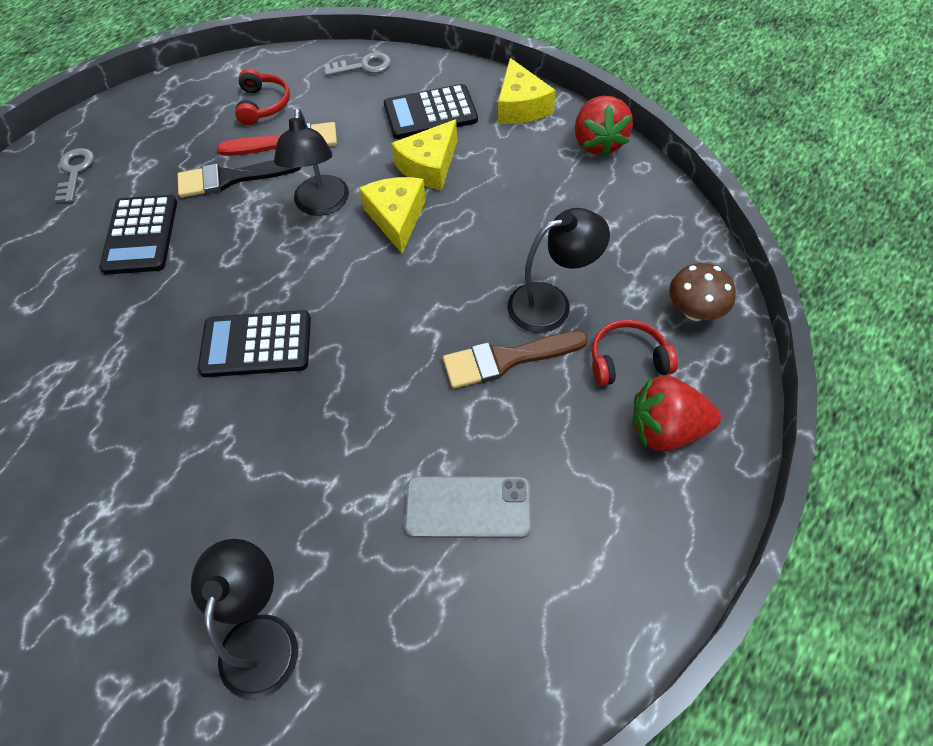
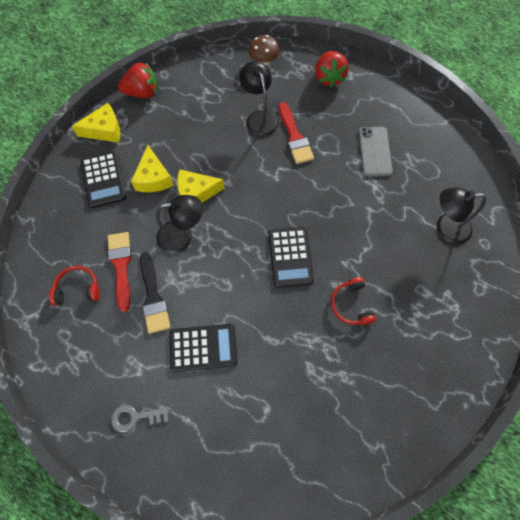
camera: 95 degrees left, 10 degrees up
grey key [324,52,391,76] -> none
yellow cheese [391,119,457,190] -> yellow cheese turned 45 degrees clockwise [131,145,174,192]
brown brush [443,331,588,389] -> red brush [278,102,314,164]
red headphones [592,319,678,386] -> red headphones moved to [331,277,376,325]

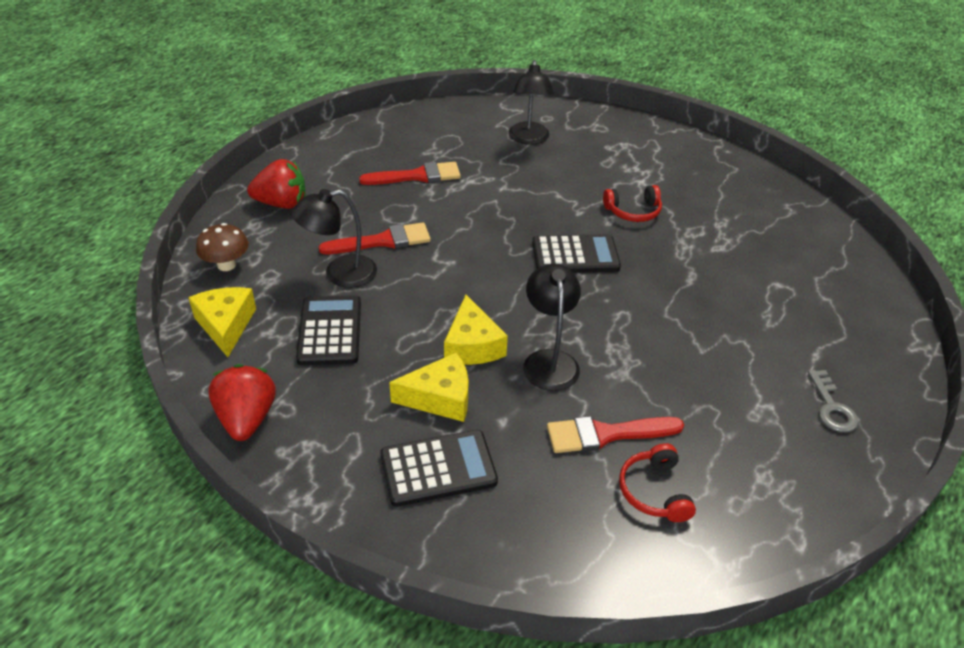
camera: 90 degrees left, 25 degrees down
yellow cheese [72,103,120,143] -> yellow cheese moved to [188,287,256,357]
black brush [140,252,170,334] -> none
black calculator [169,324,238,372] -> black calculator moved to [296,295,361,365]
grey phone [359,127,393,176] -> red brush [359,162,461,185]

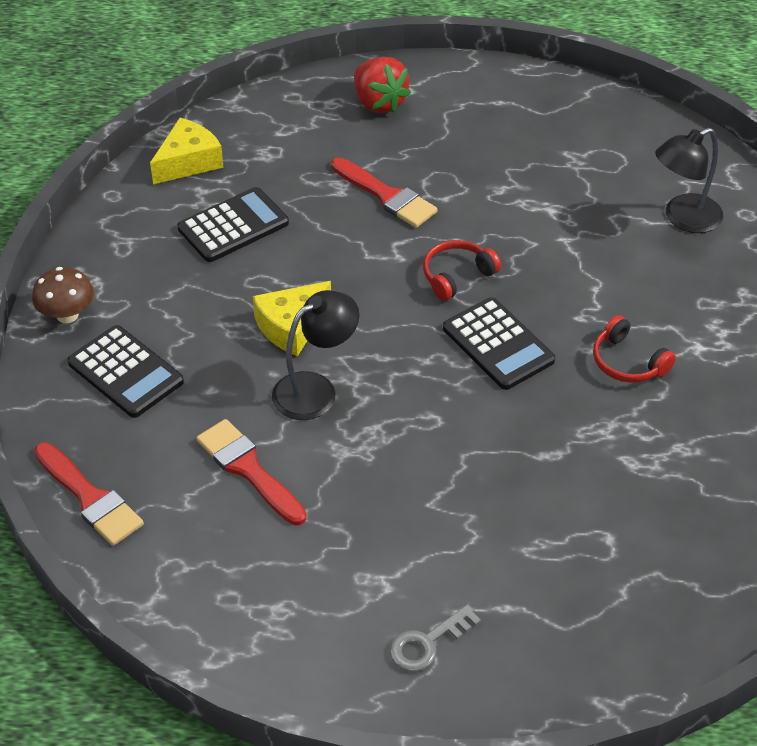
camera: 60 degrees right, 5 degrees up
brown mushroom [196,223,249,271] -> brown mushroom moved to [32,267,94,324]
red strawberry [208,364,276,441] -> none
black lamp [291,189,377,288] -> none
red brush [359,162,461,185] -> red brush moved to [34,442,144,546]
yellow cheese [389,352,469,422] -> none
red headphones [619,443,696,522] -> red headphones moved to [423,240,501,301]

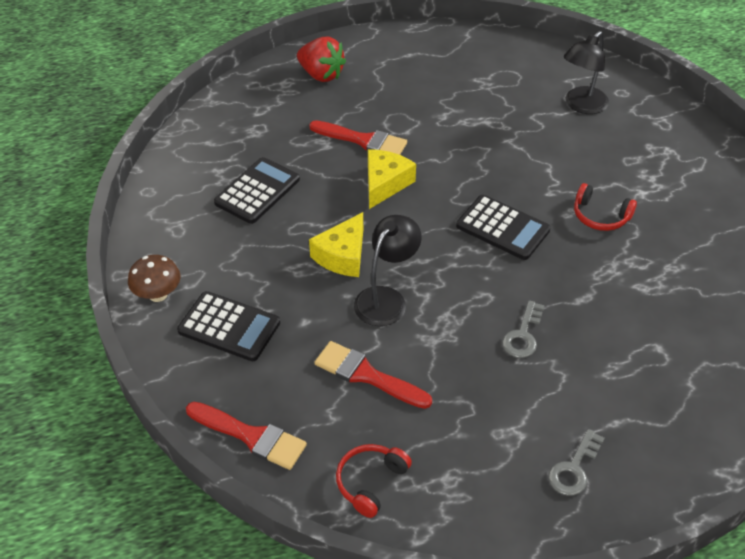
camera: 20 degrees left, 0 degrees up
yellow cheese [150,118,224,184] -> yellow cheese moved to [368,149,416,209]
red headphones [423,240,501,301] -> red headphones moved to [336,444,412,518]
none -> grey key [502,300,545,358]

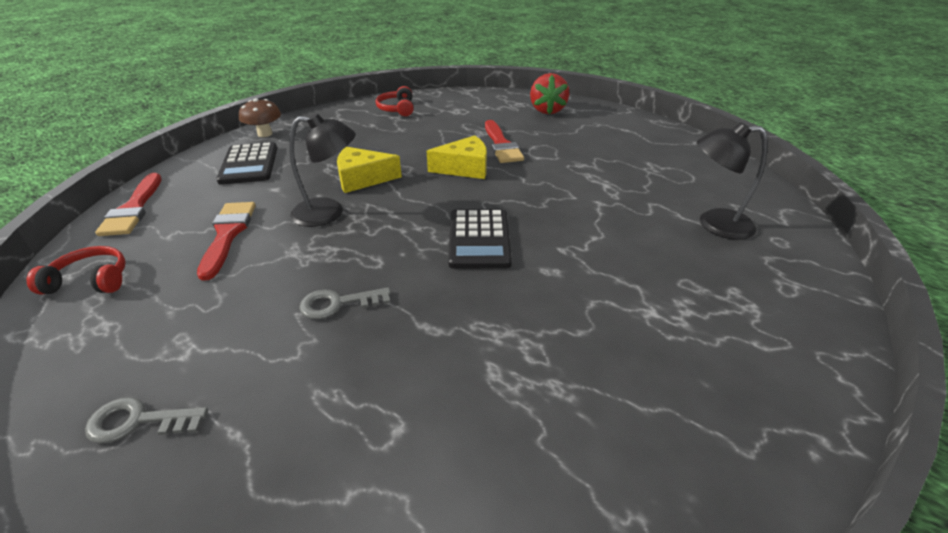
camera: 55 degrees right, 10 degrees down
black calculator [214,157,300,224] -> none
red headphones [574,183,637,231] -> red headphones moved to [376,86,414,116]

